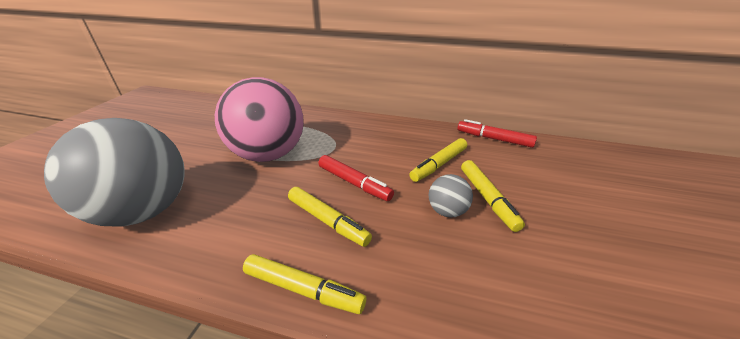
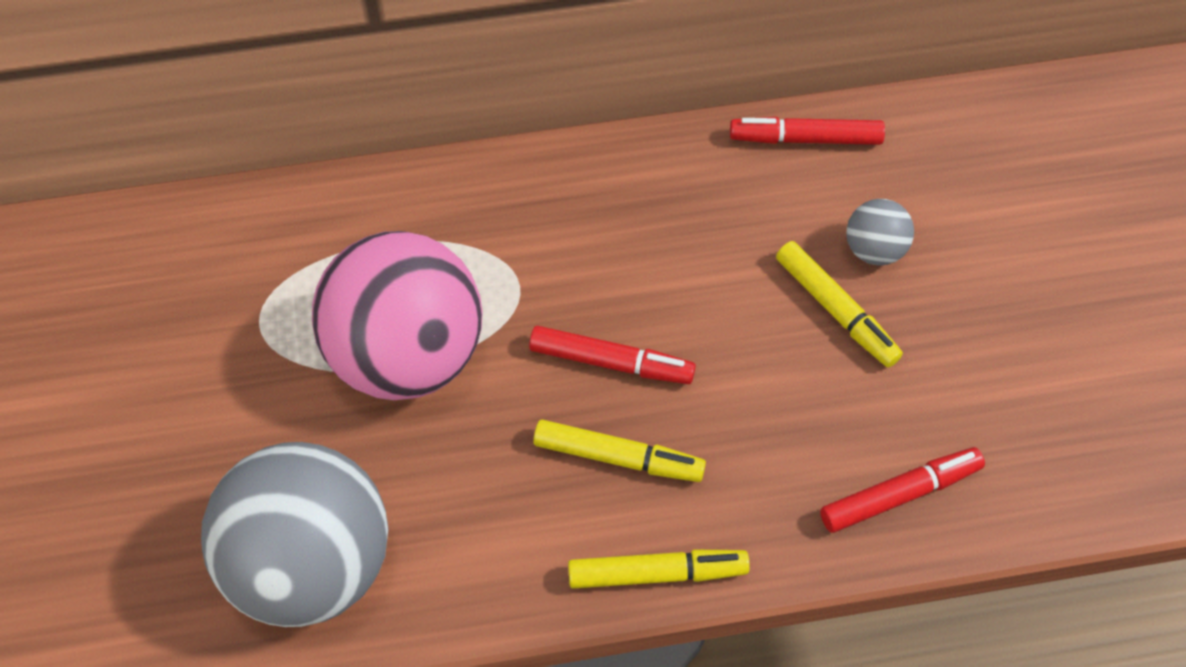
camera: 25 degrees left, 25 degrees up
yellow marker [409,138,467,182] -> none
grey ball [429,174,473,218] -> grey ball moved to [846,199,914,266]
none -> red marker [820,447,985,533]

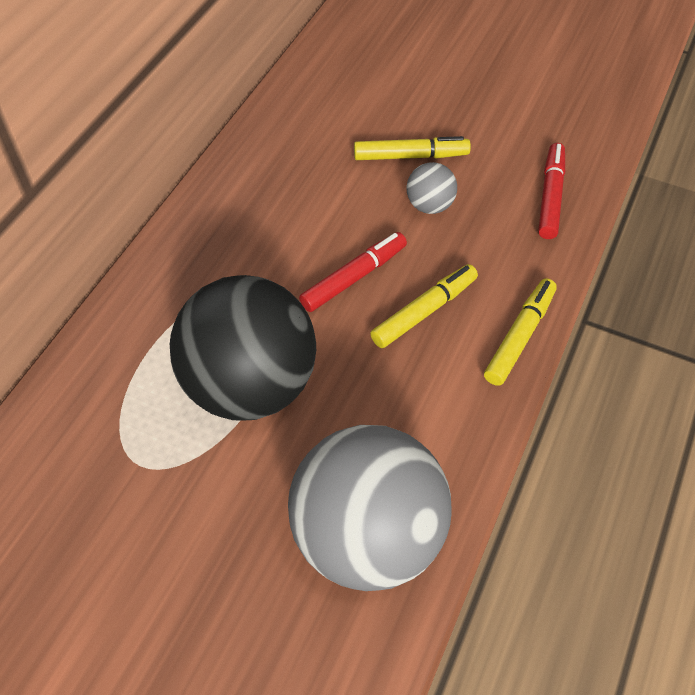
camera: 55 degrees left, 5 degrees down
pink ball [312,231,483,400] -> black ball [170,275,316,421]
red marker [730,117,885,145] -> none
grey ball [846,199,914,266] -> grey ball moved to [407,162,457,214]

